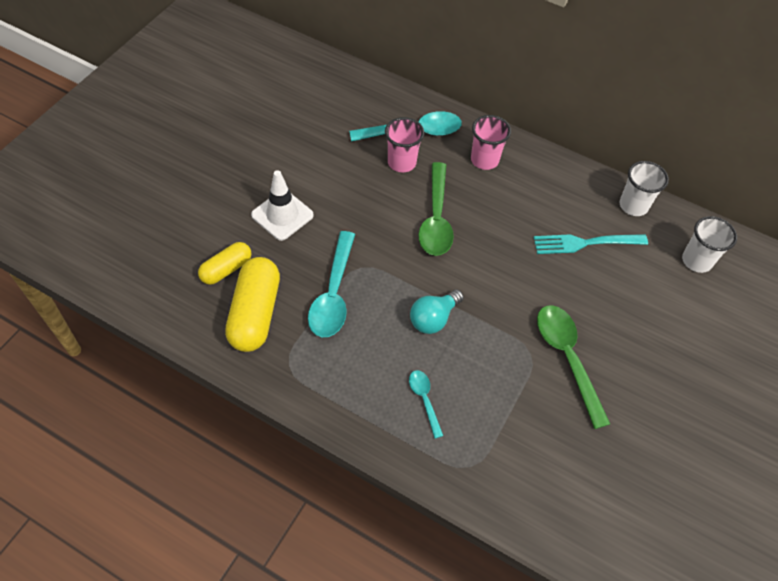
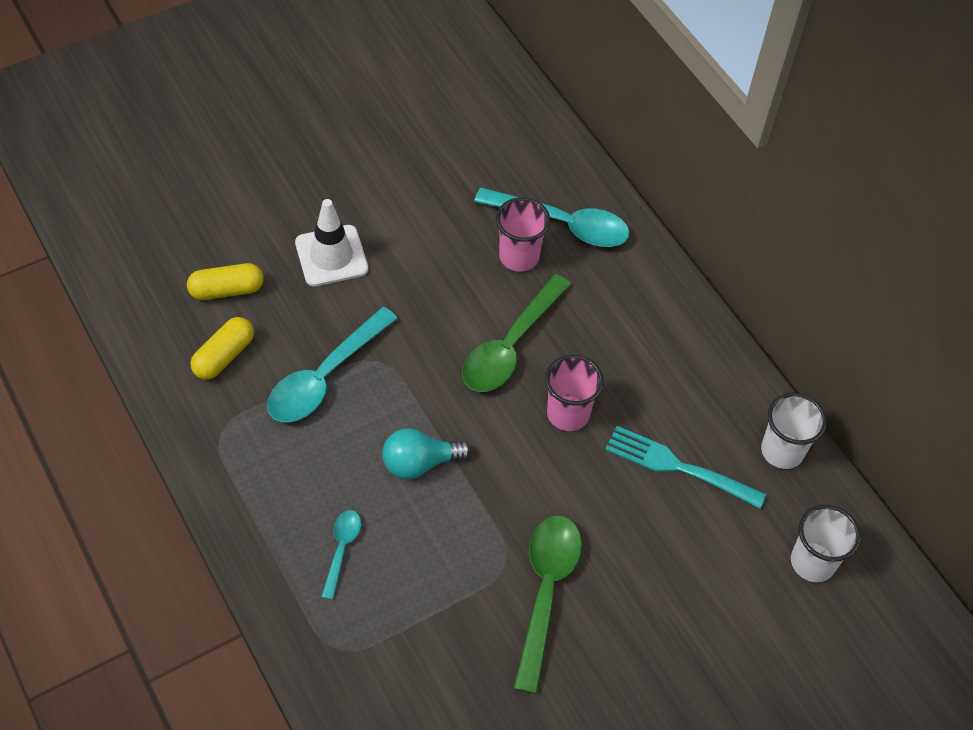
camera: 30 degrees right, 0 degrees up
yellow capsule [225,257,280,352] -> yellow capsule [191,317,254,380], size x0.59
pink cup [471,115,511,170] -> pink cup moved to [545,355,604,431]

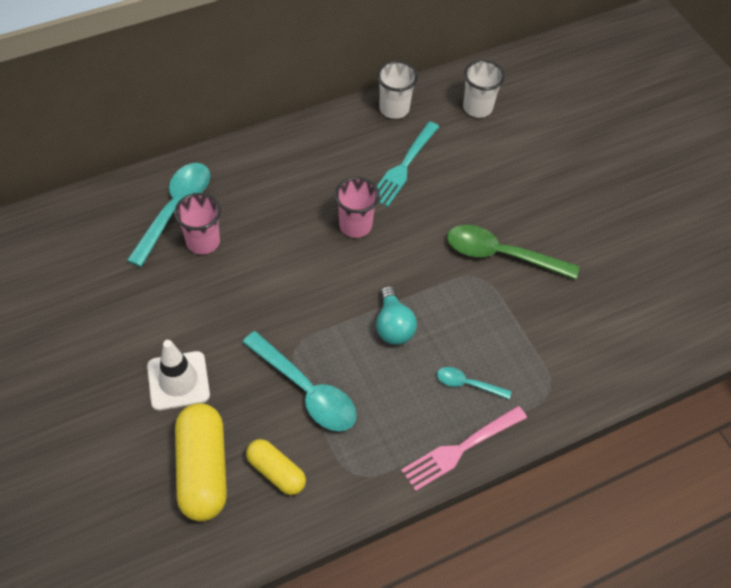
camera: 85 degrees left, 0 degrees up
yellow capsule [187,263,264,300] -> yellow capsule [175,403,227,522], size x1.69
green spoon [462,274,571,392] -> none
none -> pink fork [401,406,527,491]

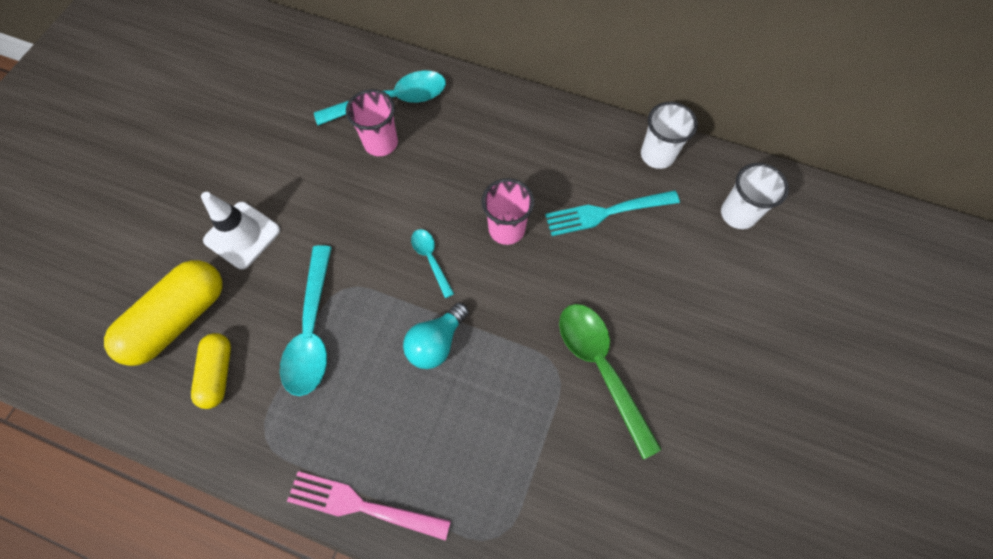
camera: 50 degrees right, 10 degrees up
turquoise spoon [437,367,512,399] -> turquoise spoon moved to [411,229,454,298]

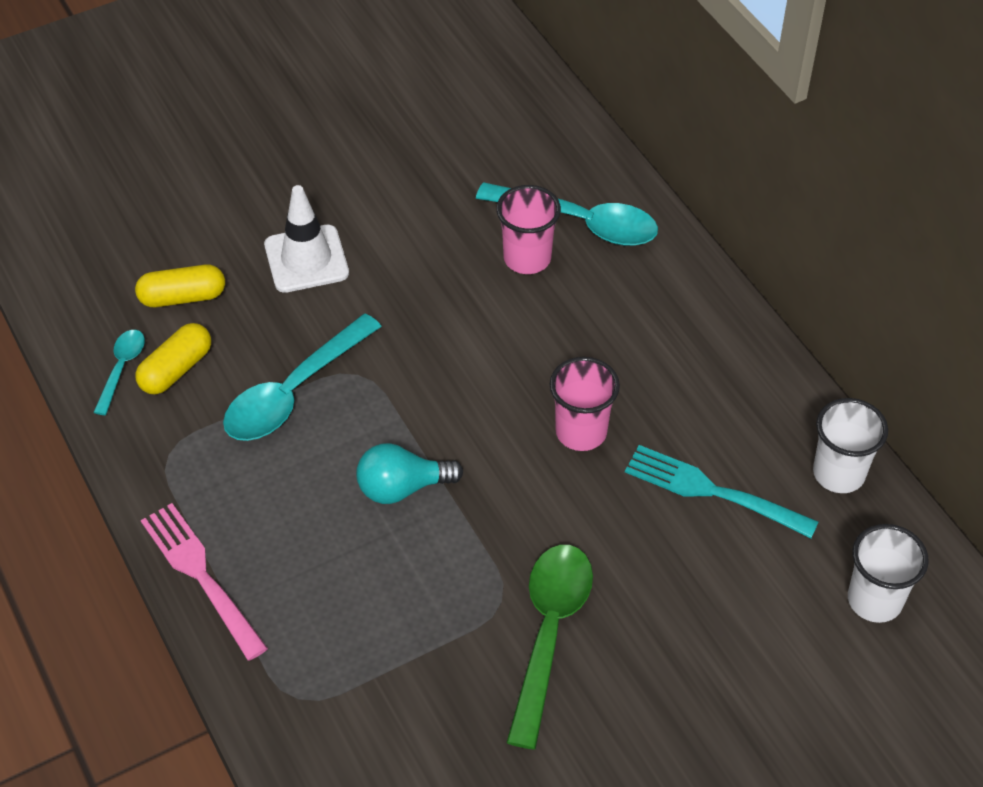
camera: 40 degrees right, 15 degrees down
yellow capsule [104,260,222,366] -> yellow capsule [135,265,225,307], size x0.59
turquoise spoon [411,229,454,298] -> turquoise spoon moved to [93,330,145,415]

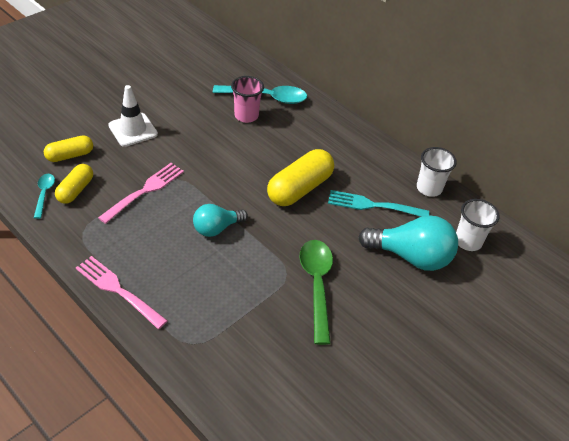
camera: 20 degrees left, 5 degrees down
turquoise spoon [223,314,382,441] -> pink fork [98,163,184,224]
pink cup [550,357,620,451] -> yellow capsule [267,149,334,206]
none -> turquoise light bulb [358,215,458,271]

